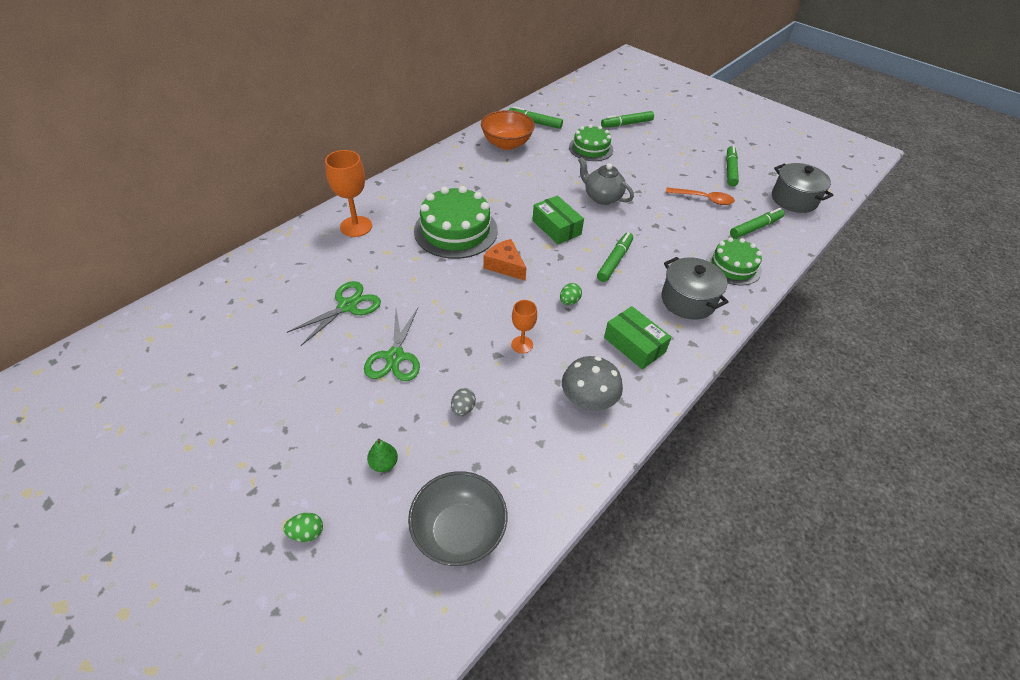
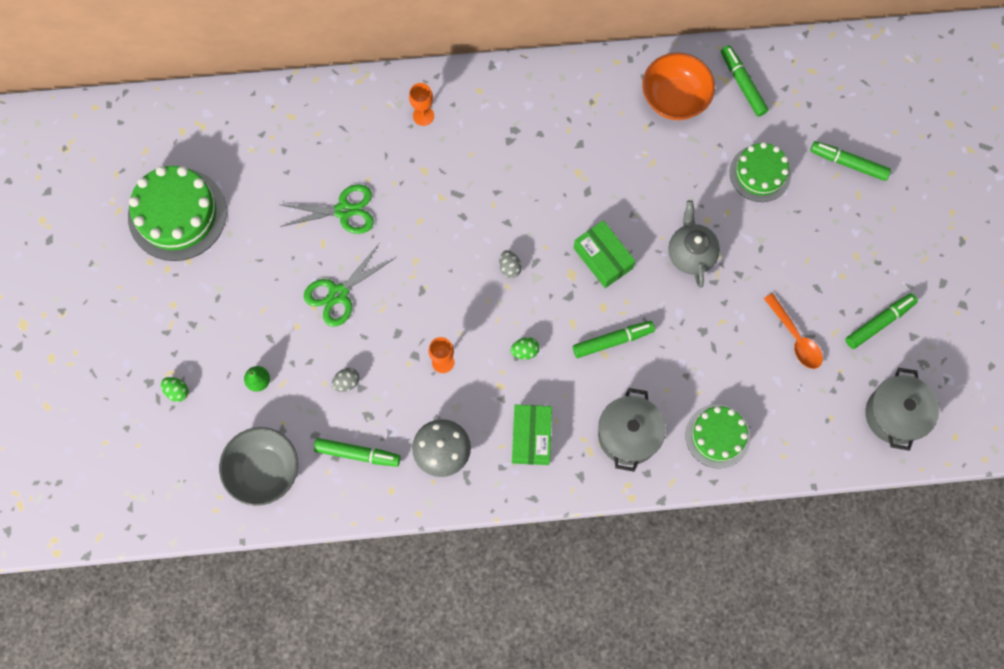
camera: 45 degrees right, 25 degrees up
orange goblet [325,150,372,237] -> orange goblet [409,83,434,126], size x0.59
green cake [414,186,498,259] -> green cake moved to [128,166,227,261]
orange cheese [483,239,526,281] -> grey egg [499,250,522,278]
green box [532,195,584,244] -> green box turned 45 degrees counterclockwise [574,220,635,288]
green marker [730,208,784,239] -> green marker moved to [314,438,401,467]

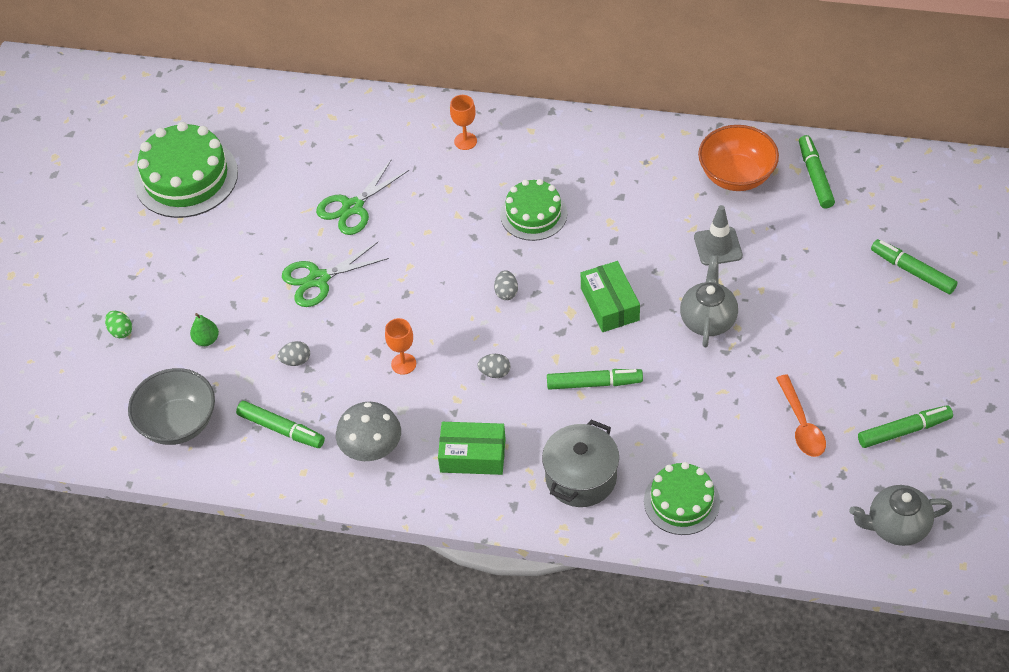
camera: 20 degrees right, 20 degrees down
green scissors [279,184,374,234] -> green scissors turned 120 degrees clockwise [316,159,409,235]
green egg [510,337,540,359] -> grey egg [477,354,511,378]
green box [512,405,552,465] -> green box turned 75 degrees clockwise [438,422,506,475]
green cake [730,142,791,202] -> green cake moved to [500,179,567,241]
grey pot [866,368,939,451] -> grey teapot [849,485,952,546]
none -> grey traffic cone [694,205,743,266]

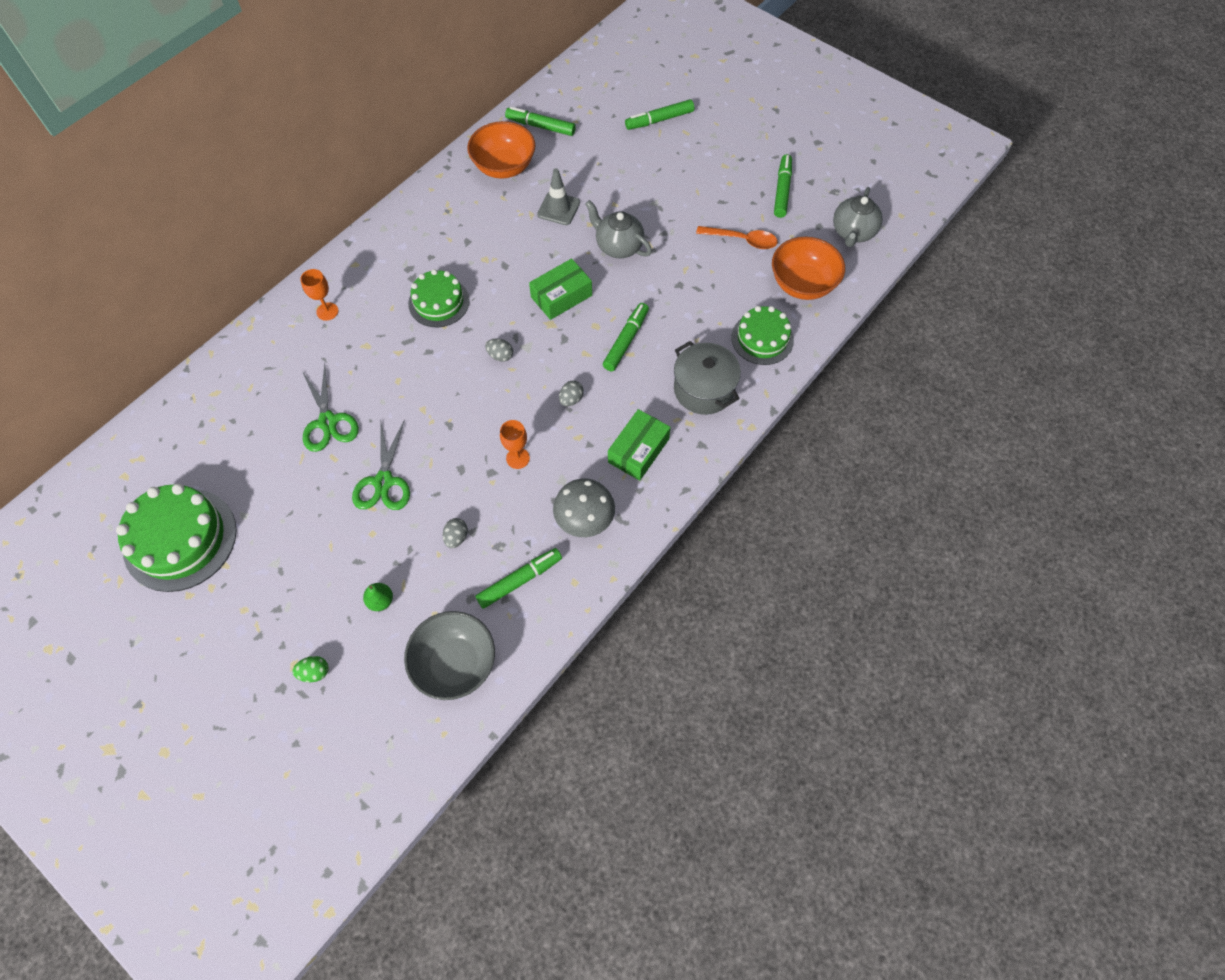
camera: 65 degrees left, 10 degrees up
green box [581,261,640,332] -> green box turned 45 degrees counterclockwise [529,258,592,320]
none -> orange bowl [772,237,845,300]

